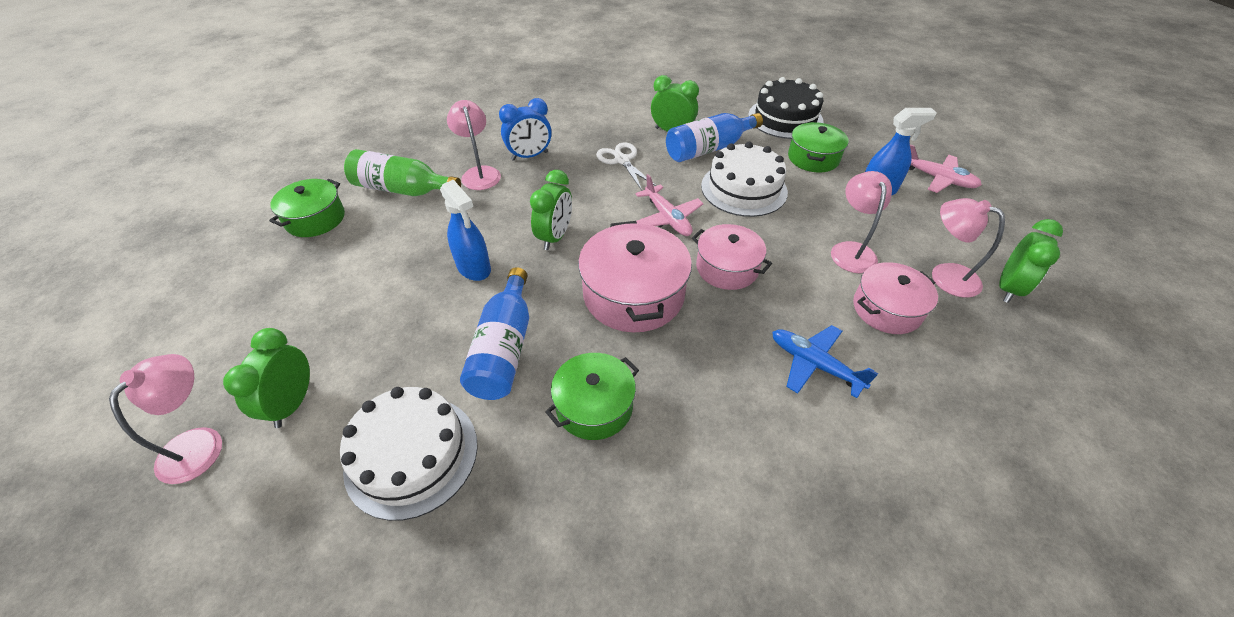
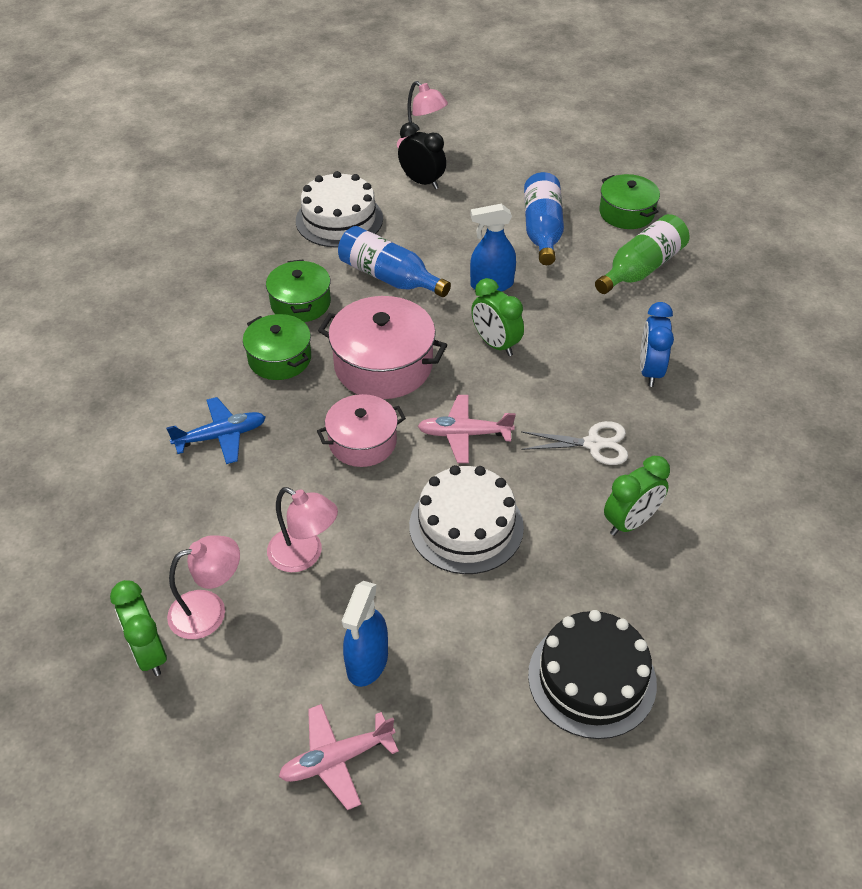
camera: 120 degrees right, 0 degrees up
green clock [223,328,310,428] -> black clock [398,122,446,189]
pink lamp [447,100,501,190] -> none
blue bottle [666,113,763,162] -> blue bottle moved to [524,172,564,265]
green pot [788,122,849,172] -> green pot moved to [243,314,311,380]
pink pot [853,262,938,334] -> none

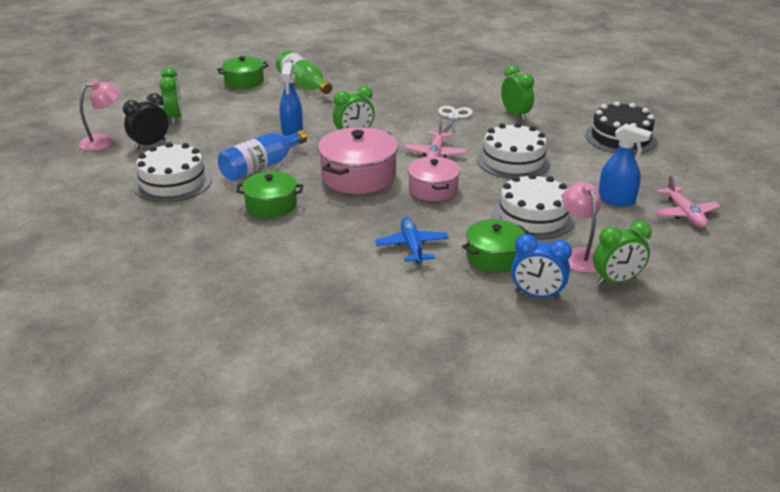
camera: 80 degrees left, 15 degrees down
green pot [243,314,311,380] -> green pot moved to [462,219,529,273]
pink lamp [267,487,338,572] -> white cake [492,173,575,240]
blue bottle [524,172,564,265] -> none
blue clock [640,302,674,387] -> blue clock moved to [511,234,572,299]
none -> green clock [159,68,182,124]

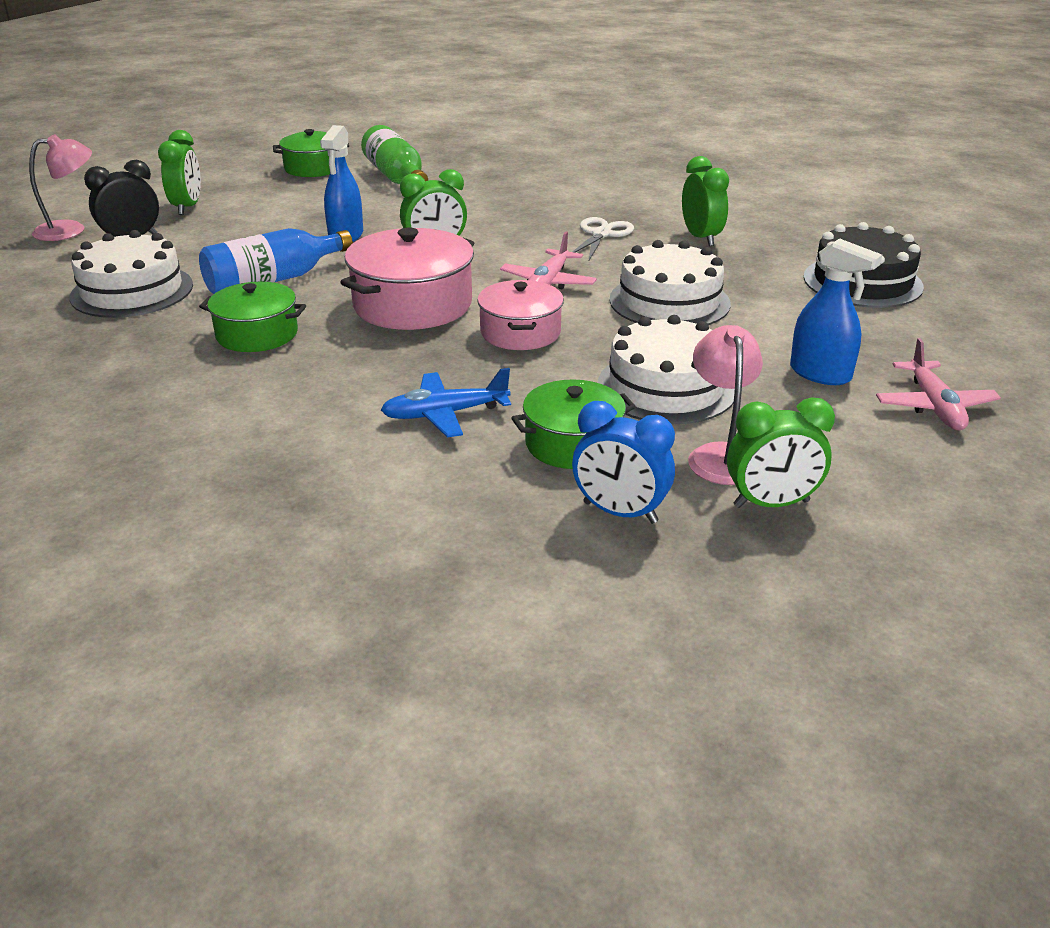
camera: 10 degrees right, 0 degrees up
blue plane [375,217,449,264] -> blue plane turned 105 degrees counterclockwise [381,368,511,438]

